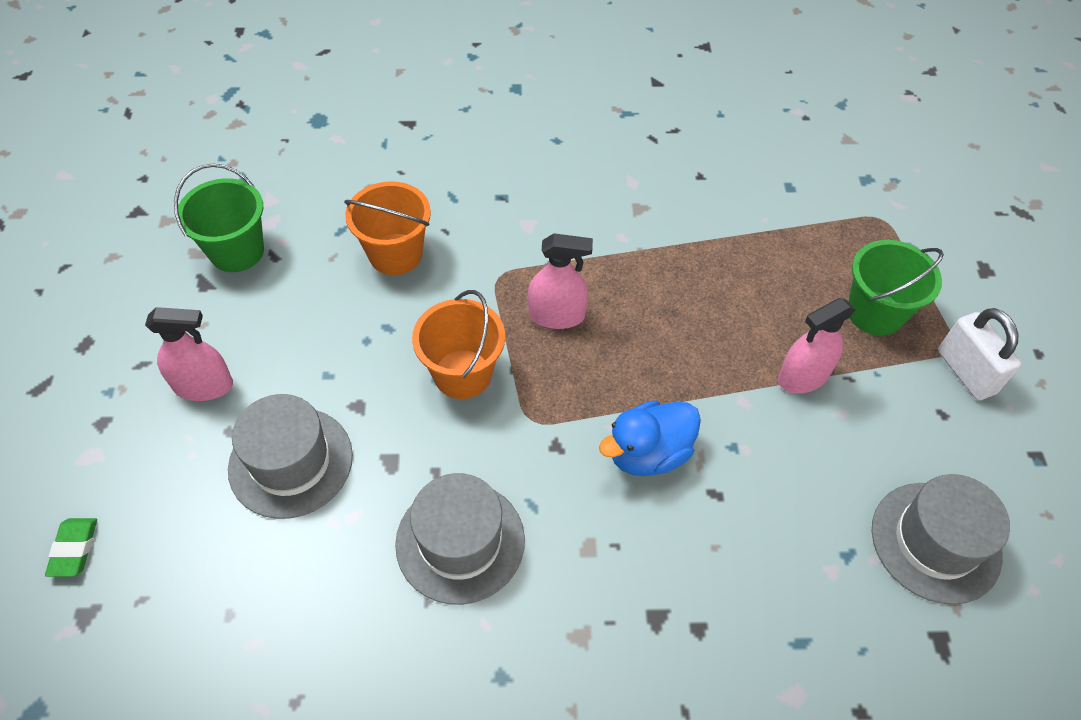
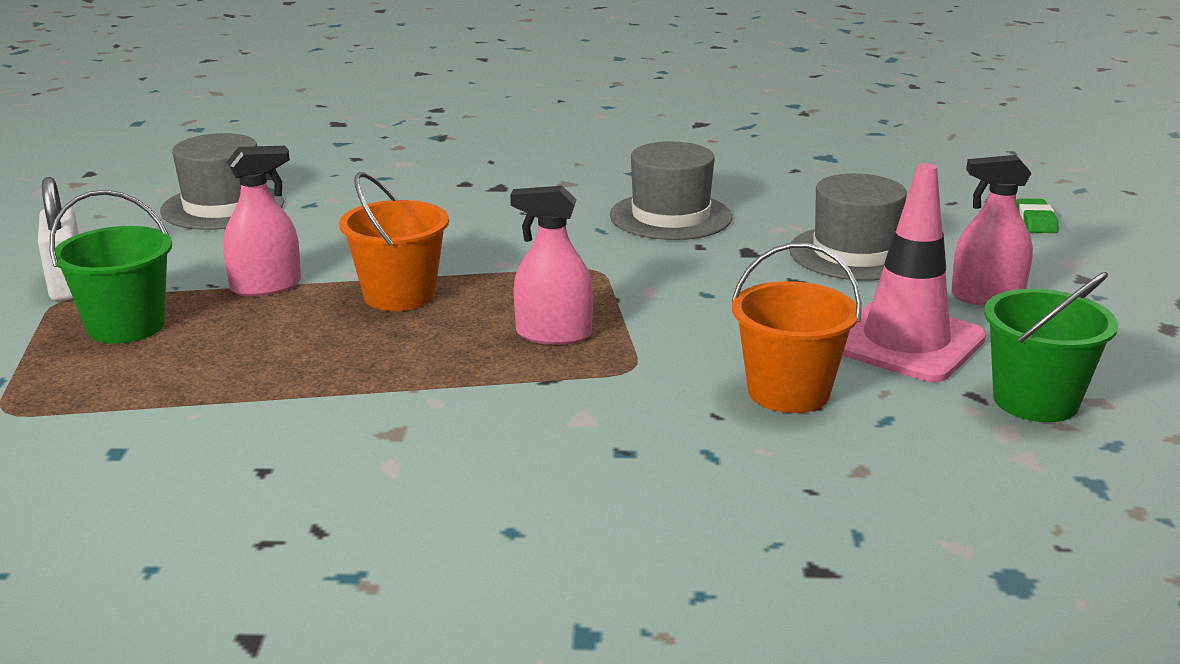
camera: 175 degrees left, 30 degrees down
orange bucket [412,290,505,399] -> orange bucket moved to [339,172,449,311]
blue duck [599,400,701,476] -> none
none -> pink traffic cone [842,163,986,382]

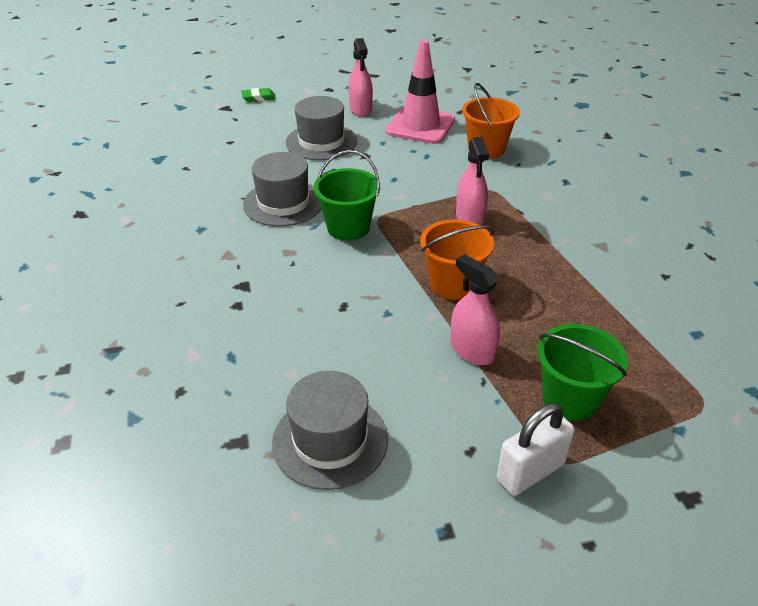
camera: 105 degrees left, 15 degrees up
green bucket [984,272,1118,422] -> green bucket moved to [314,150,380,241]

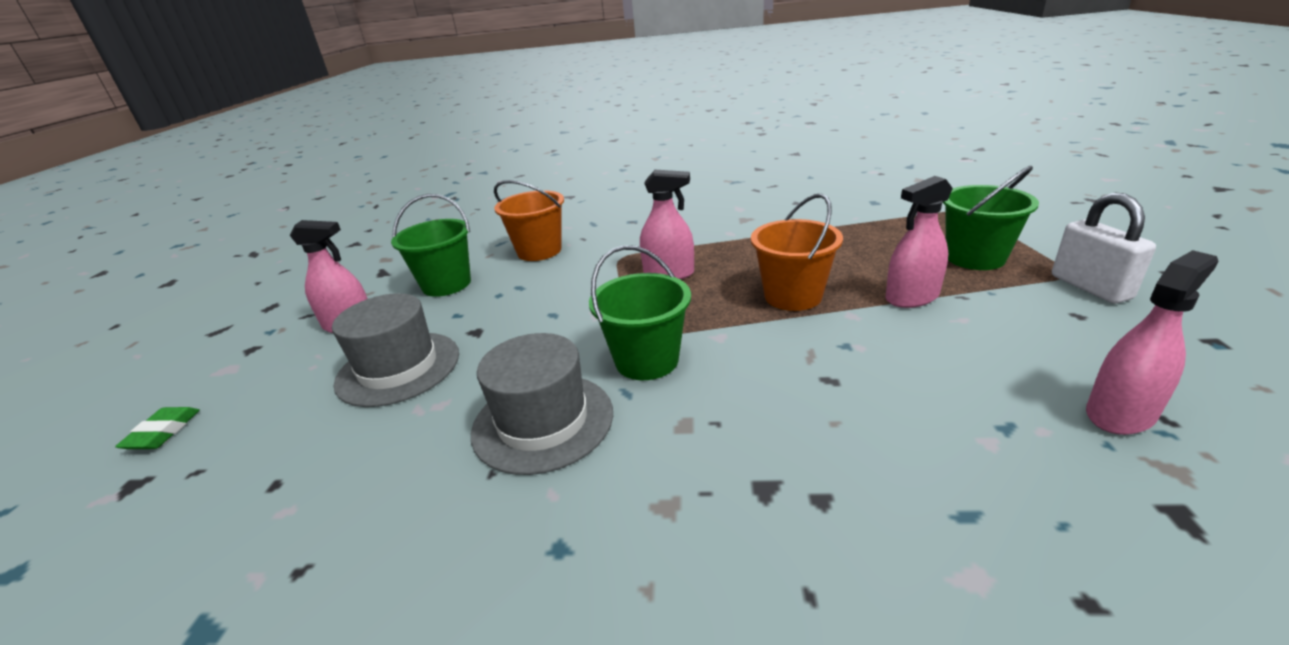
camera: 70 degrees left, 10 degrees down
grey hat [272,371,388,490] -> pink spray bottle [1086,250,1218,435]
pink traffic cone [385,40,455,144] -> green bucket [391,194,471,297]

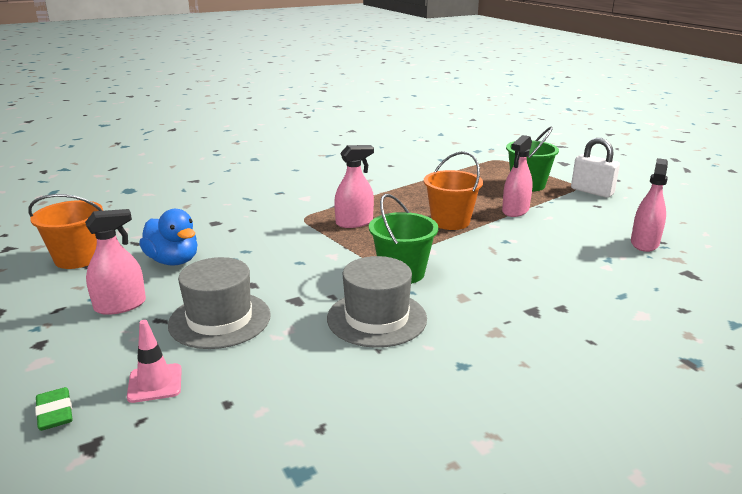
camera: 35 degrees left, 5 degrees down
green bucket [391,194,471,297] -> blue duck [139,209,197,266]
orange bucket [494,180,564,261] -> orange bucket moved to [28,194,103,269]
none -> pink traffic cone [127,320,182,403]

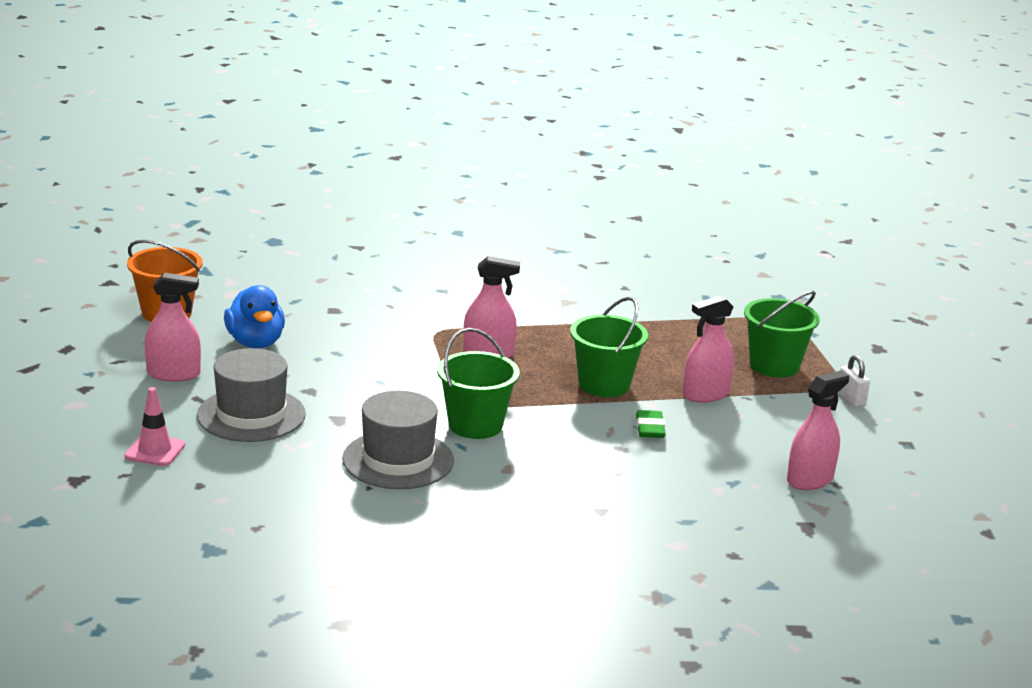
camera: 25 degrees right, 0 degrees up
green eraser [35,387,73,431] -> green eraser moved to [636,410,666,438]
orange bucket [424,151,483,230] -> green bucket [570,297,648,397]
white padlock [571,138,620,198] -> white padlock [838,355,870,407], size x0.59

